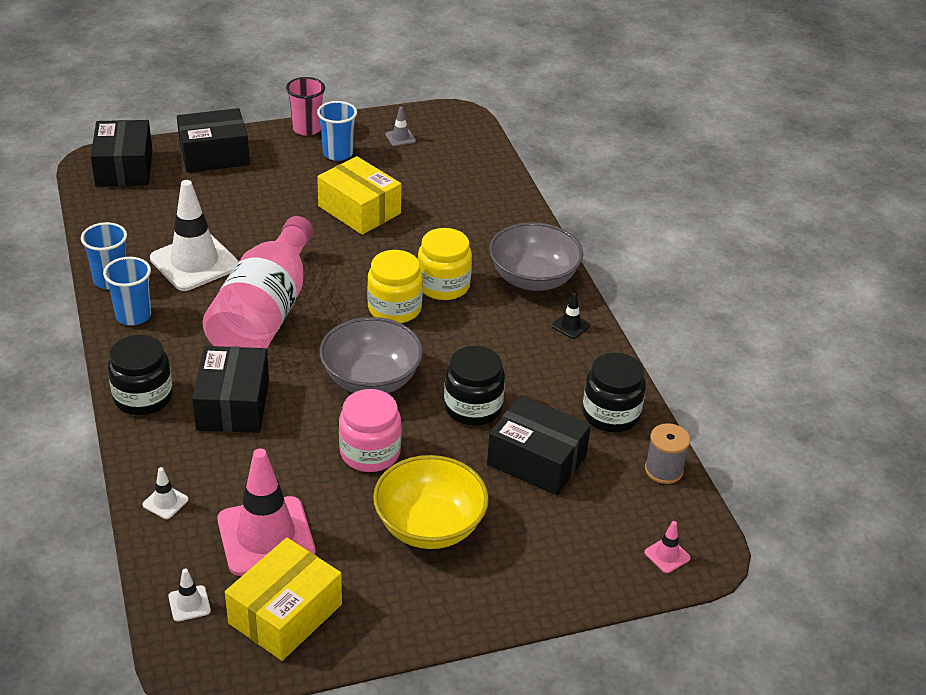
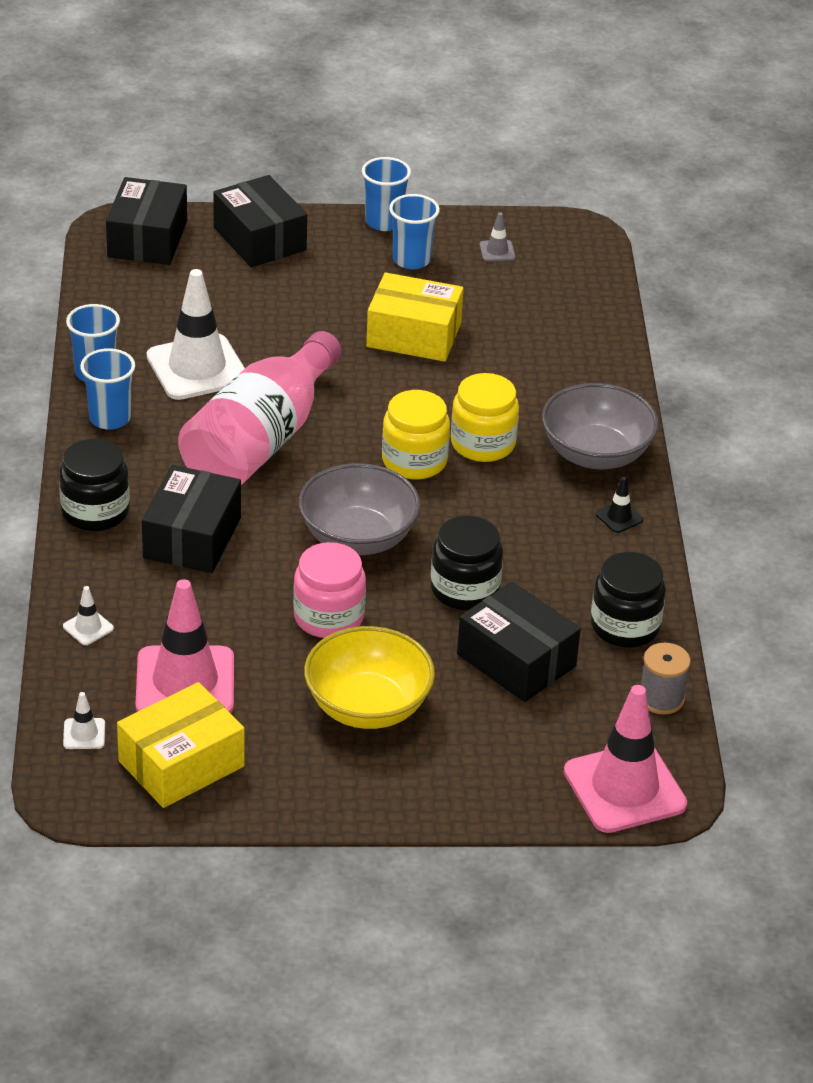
camera: 15 degrees right, 0 degrees up
black box [177,108,250,173] -> black box turned 60 degrees clockwise [213,175,307,267]
pink cup [286,77,325,136] -> blue cup [362,157,411,231]
yellow box [317,156,401,235] -> yellow box turned 45 degrees counterclockwise [366,273,464,362]
pink traffic cone [644,521,691,573] -> pink traffic cone [564,685,687,833], size x2.42

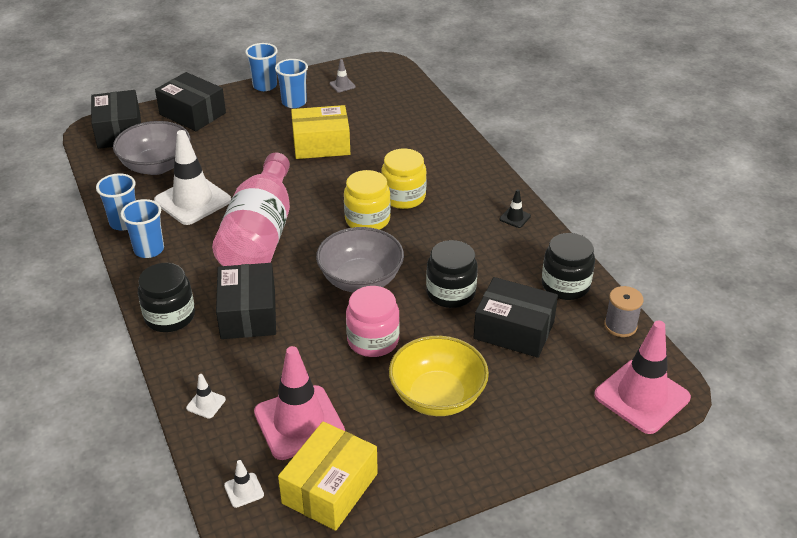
camera: 20 degrees left, 0 degrees up
grey bowl [542,383,658,469] -> grey bowl moved to [113,121,190,175]

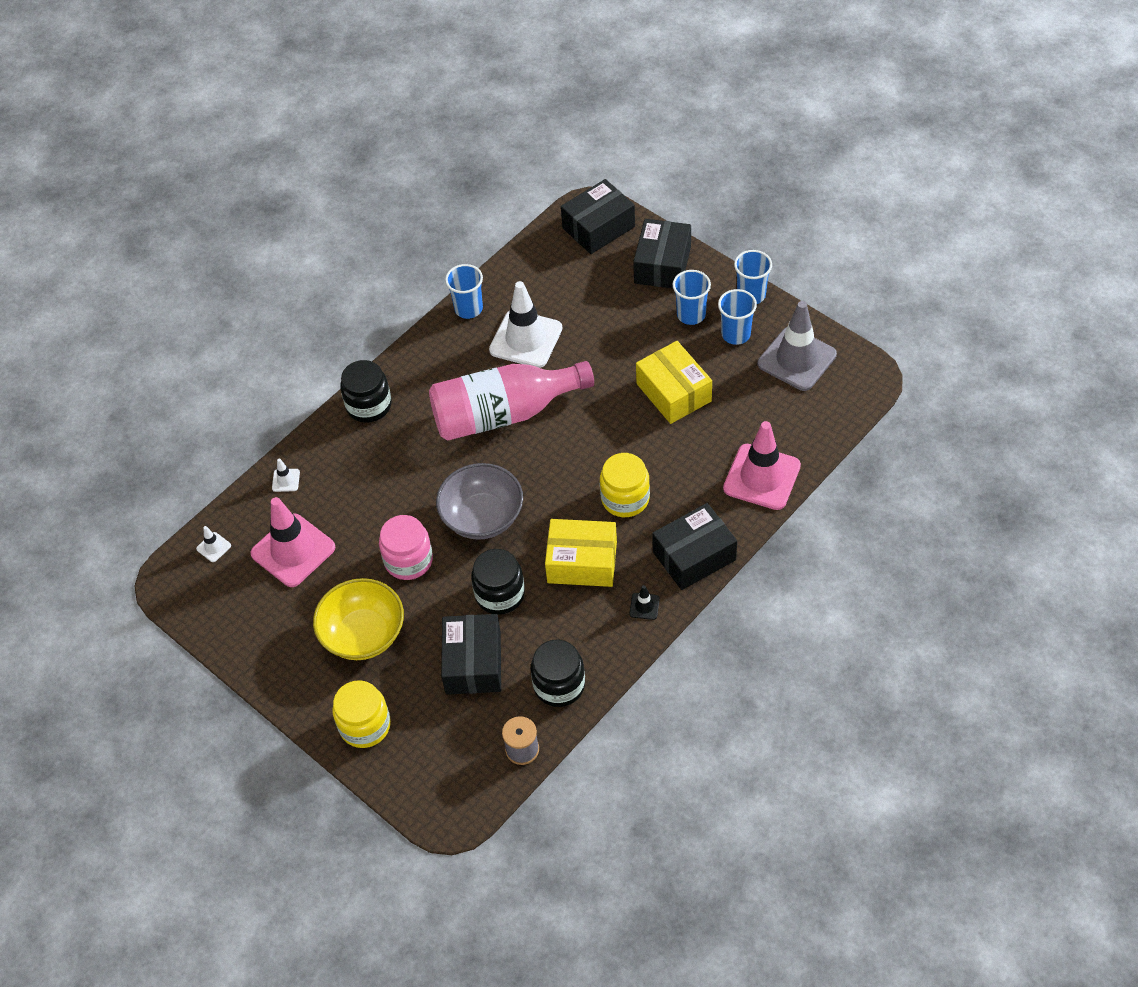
camera: 70 degrees right, 15 degrees up
grey bowl [113,121,190,175] -> none
blue cup [121,199,164,258] -> blue cup moved to [673,270,711,325]
black box [216,263,276,339] -> black box moved to [652,503,737,590]
yellow box [278,421,378,531] -> yellow box moved to [545,519,617,587]
grey traffic cone [330,59,355,92] -> grey traffic cone [758,301,837,391], size x2.42
yellow jar [344,170,391,230] -> yellow jar moved to [332,680,391,748]
pink traffic cone [594,321,691,434] -> pink traffic cone moved to [723,421,801,510]

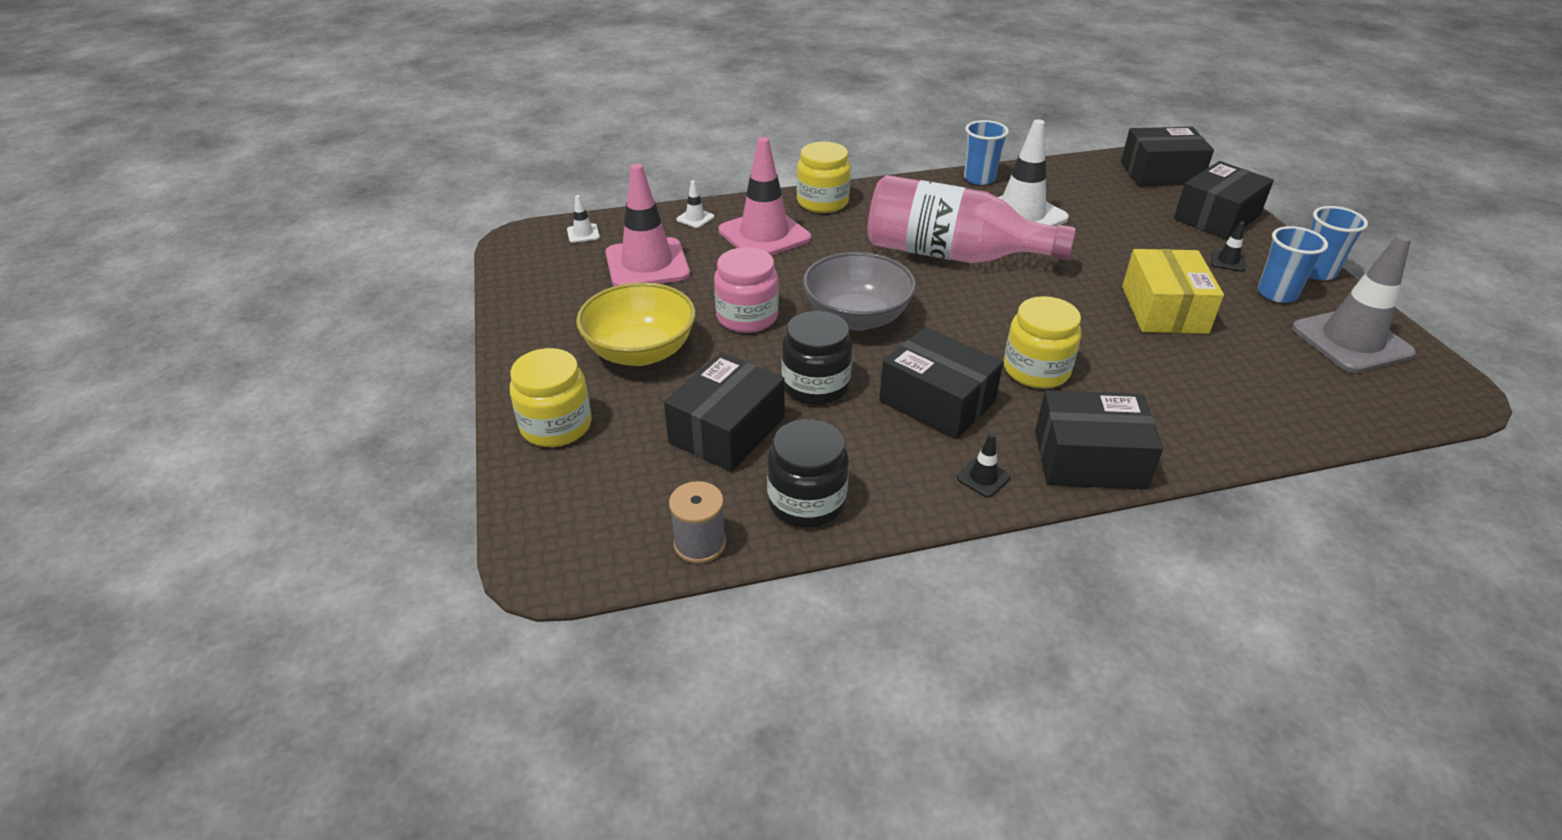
camera: 30 degrees right, 15 degrees down
black jar [340,360,392,423] -> yellow jar [797,142,851,213]
yellow box [545,519,617,587] -> black box [879,327,1003,439]
blue cup [673,270,711,325] -> black traffic cone [1211,222,1245,271]
pink traffic cone [723,421,801,510] -> pink traffic cone moved to [718,137,811,256]

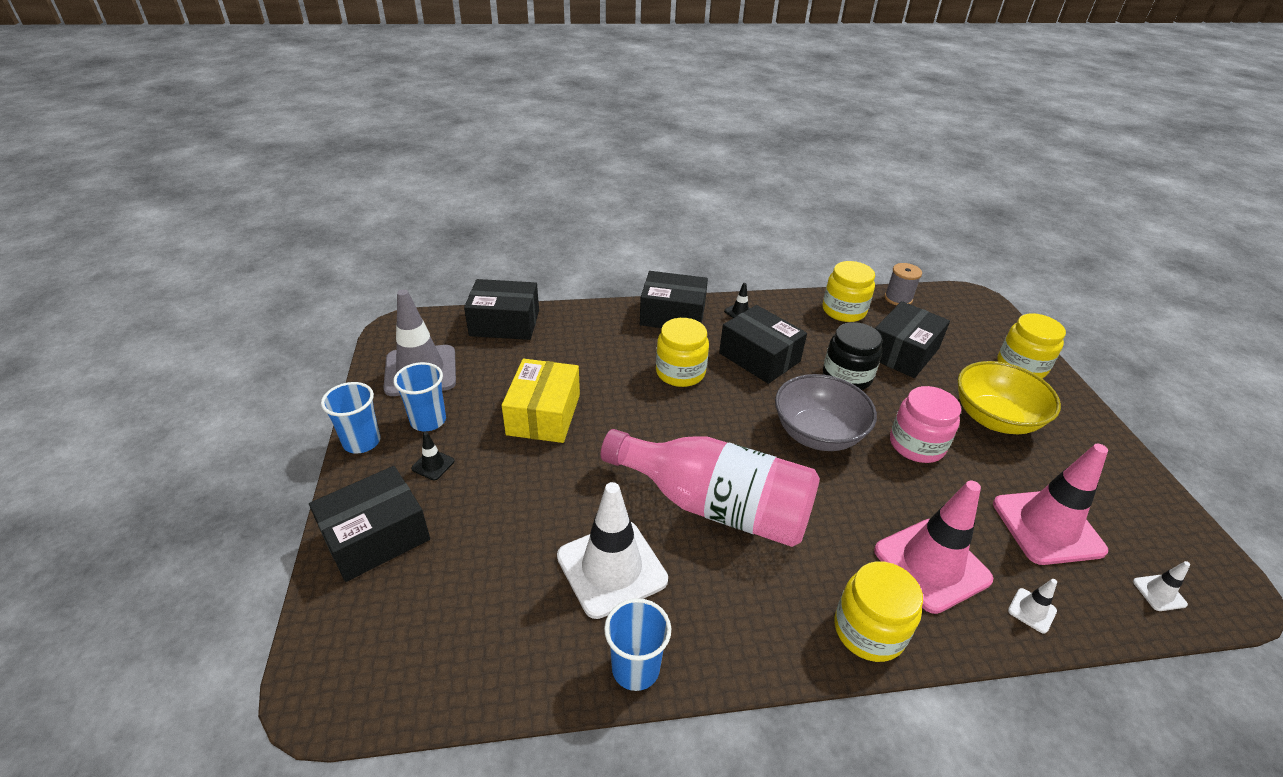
camera: 175 degrees left, 0 degrees up
black jar [767,419,849,528] -> yellow jar [822,261,875,322]
black box [1121,127,1214,186] -> black box moved to [464,279,539,340]

